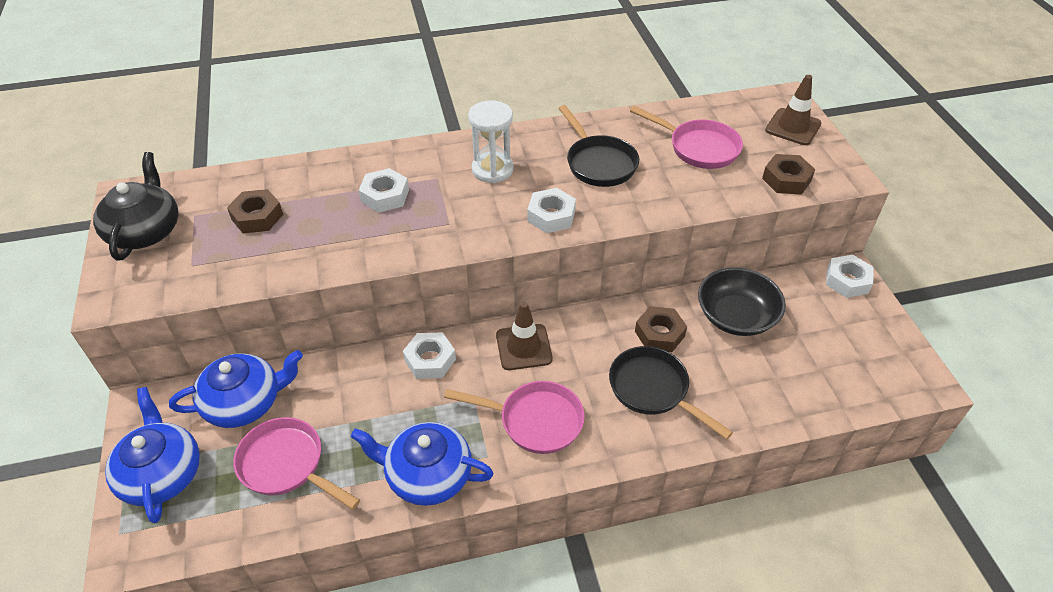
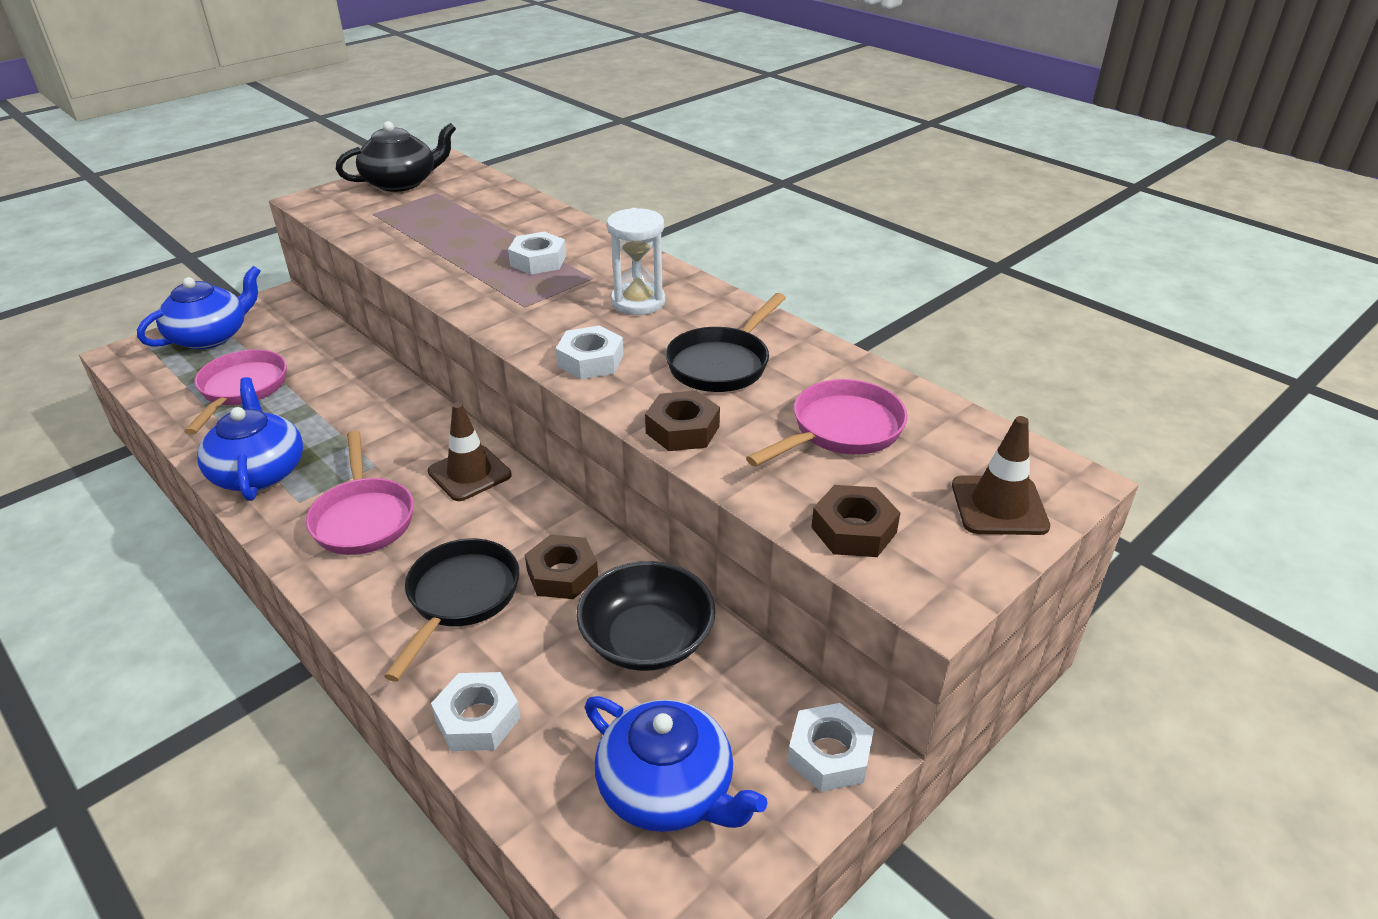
camera: 60 degrees right, 10 degrees down
blue teapot [169,350,303,428] -> blue teapot moved to [585,696,767,832]
brown nut [227,189,283,233] -> brown nut moved to [645,390,720,451]
white nut [403,332,456,379] -> white nut moved to [431,672,521,751]
pink pan [630,106,743,169] -> pink pan turned 135 degrees counterclockwise [746,379,908,467]

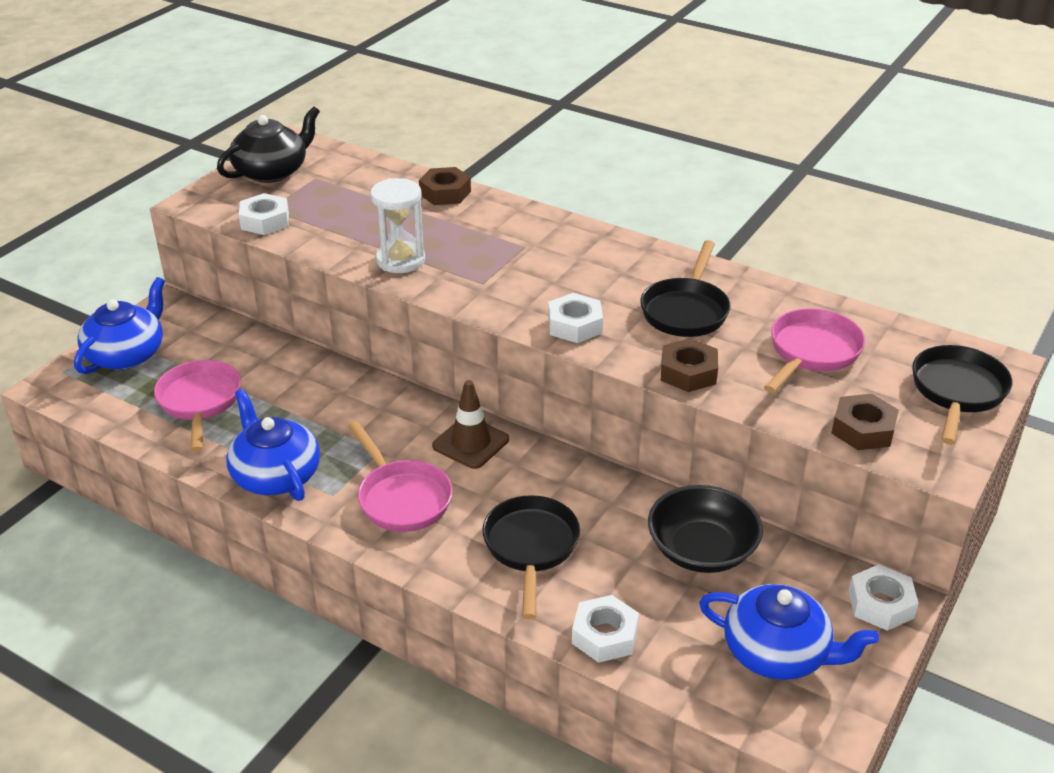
camera: 15 degrees left, 0 degrees up
white nut [508,232,566,275] -> white nut moved to [239,193,289,235]
brown nut [525,535,598,599] -> brown nut moved to [419,167,471,205]
white hourglass [607,208,665,315] -> white hourglass moved to [370,178,425,273]
brown traffic cone [952,416,1050,535] -> black pan [912,345,1012,445]

